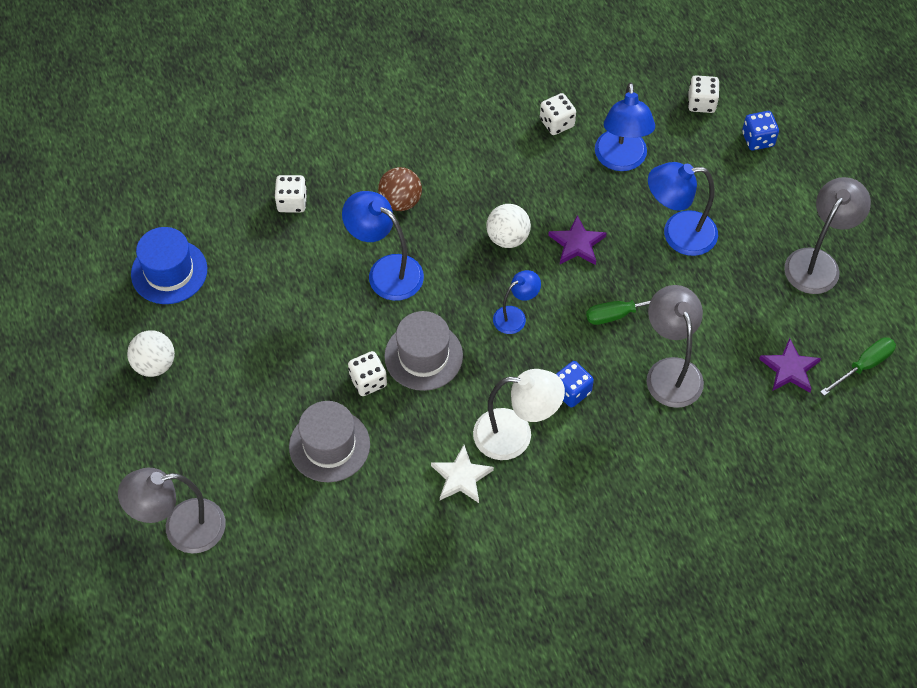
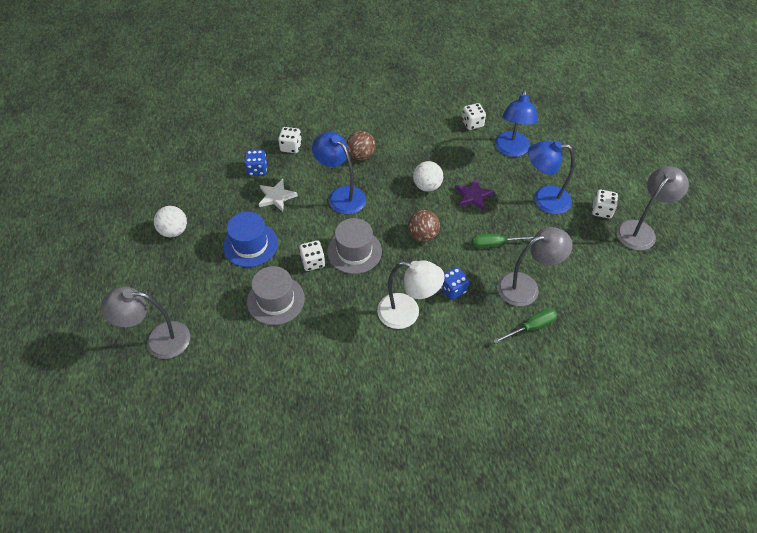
camera: 10 degrees right, 5 degrees down
blue hat [131,227,207,304] -> blue hat moved to [223,212,278,267]
white star [431,445,494,503] -> white star moved to [259,179,298,212]
blue lamp [493,270,541,334] -> brown ball [408,210,440,242]
grey lamp [647,285,704,408] -> grey lamp turned 75 degrees clockwise [497,227,572,306]
white dice [688,75,720,113] -> white dice moved to [592,190,618,218]
blue dice [742,111,779,150] -> blue dice moved to [244,150,267,176]
purple star [759,338,821,393] -> none
green screwdriver [820,337,896,396] -> green screwdriver moved to [493,308,557,344]

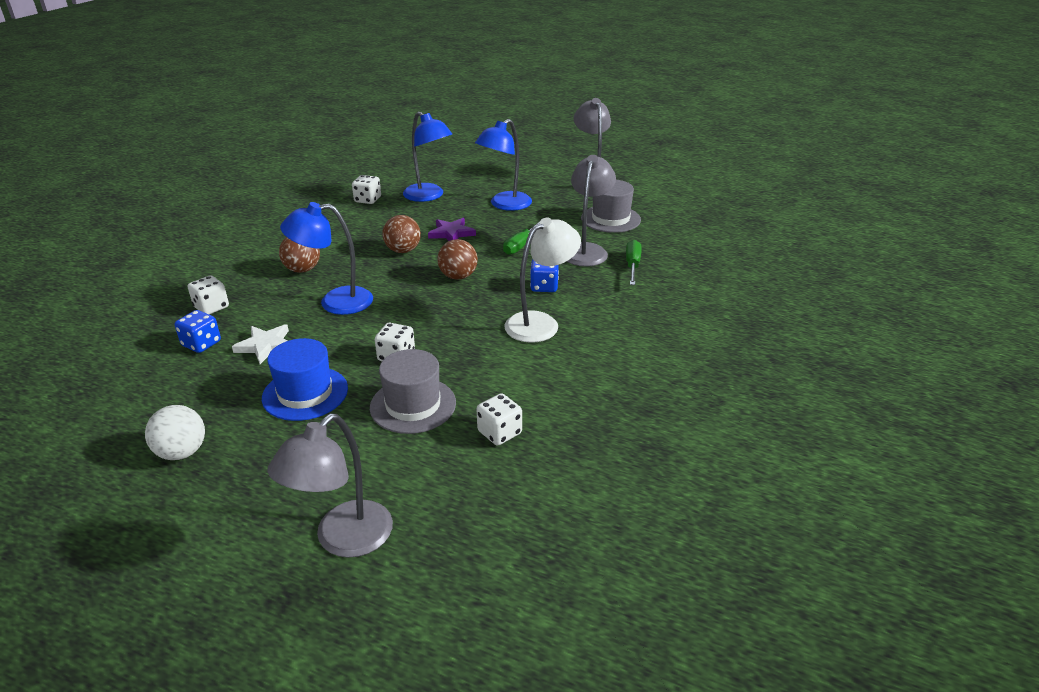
camera: 55 degrees left, 20 degrees down
grey hat [327,218,382,274] -> grey hat moved to [581,180,641,233]
white ball [413,161,443,192] -> brown ball [382,215,421,253]
white dice [592,190,618,218] -> white dice moved to [477,393,522,446]

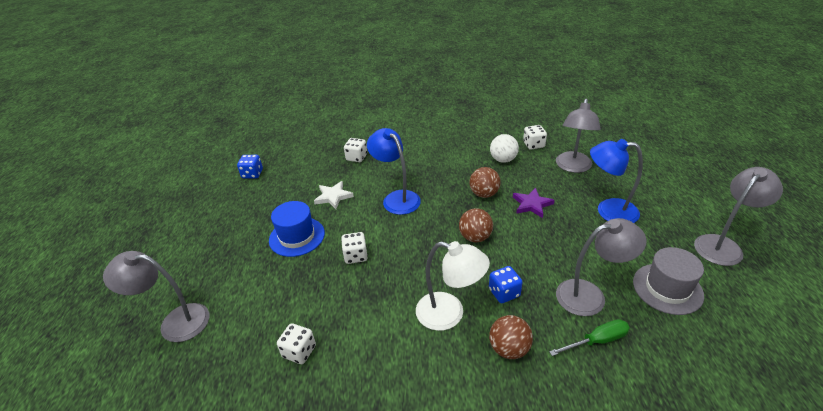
camera: 65 degrees right, 5 degrees up
white ball [145,405,205,460] -> white ball moved to [490,134,519,163]
blue dice [175,310,221,353] -> blue dice moved to [237,155,263,178]
brown ball [279,237,320,273] -> brown ball moved to [489,315,533,359]
grey hat [370,349,456,434] -> none
blue lamp [403,111,452,202] -> grey lamp [556,99,601,173]
green screwdriver [503,218,543,255] -> none

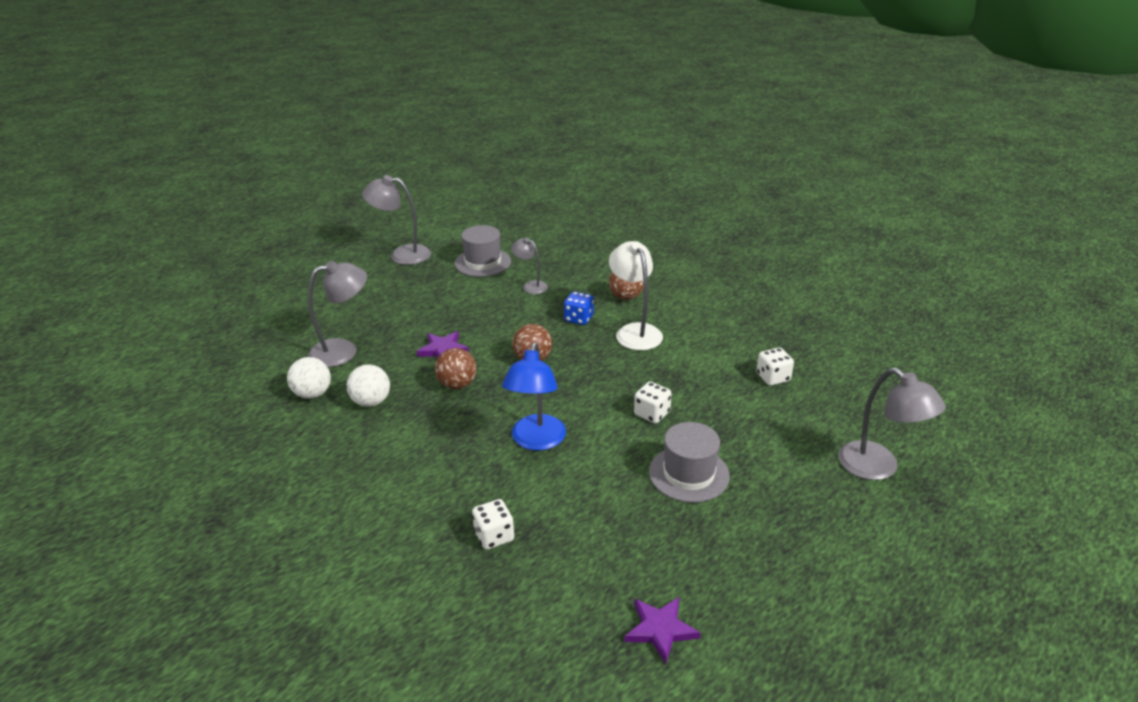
camera: 135 degrees left, 5 degrees down
blue dice [237,155,263,178] -> purple star [625,597,700,664]
blue hat [269,201,325,257] -> grey hat [649,422,730,503]
white star [314,181,354,209] -> none
white dice [523,125,547,150] -> white ball [287,357,331,399]
green screwdriver [549,319,630,356] -> none
grey lamp [556,218,646,316] -> grey lamp [511,238,548,294], size x0.59
blue lamp [590,139,643,223] -> none

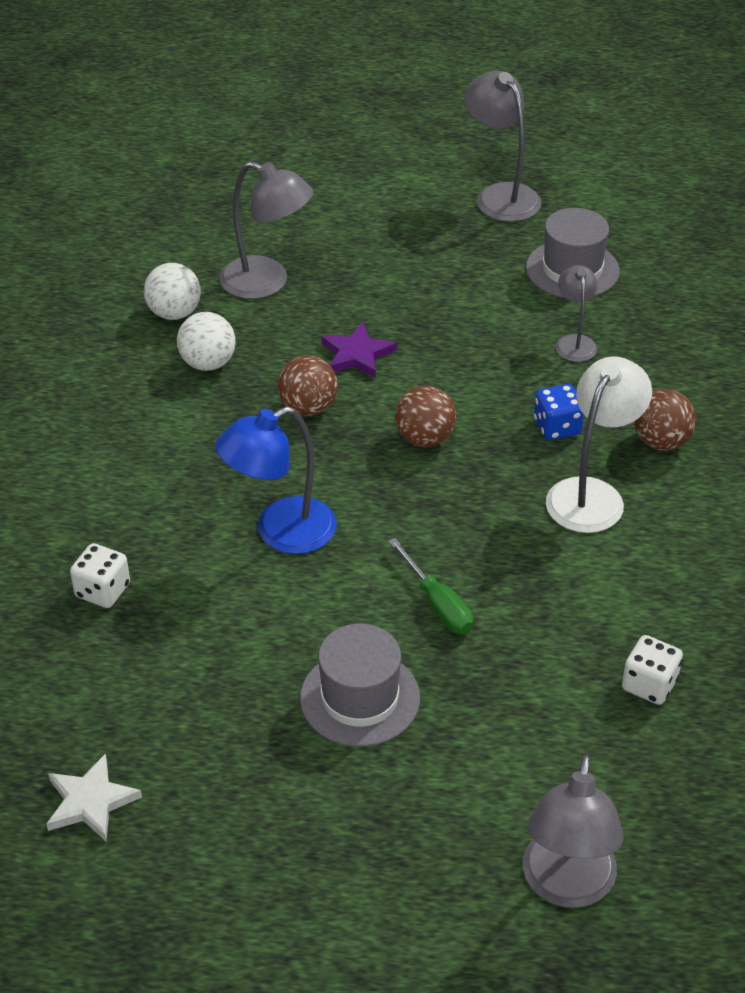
camera: 50 degrees right, 10 degrees up
purple star [625,597,700,664] -> white star [46,753,142,841]
white dice [634,382,672,423] -> green screwdriver [388,538,474,634]

